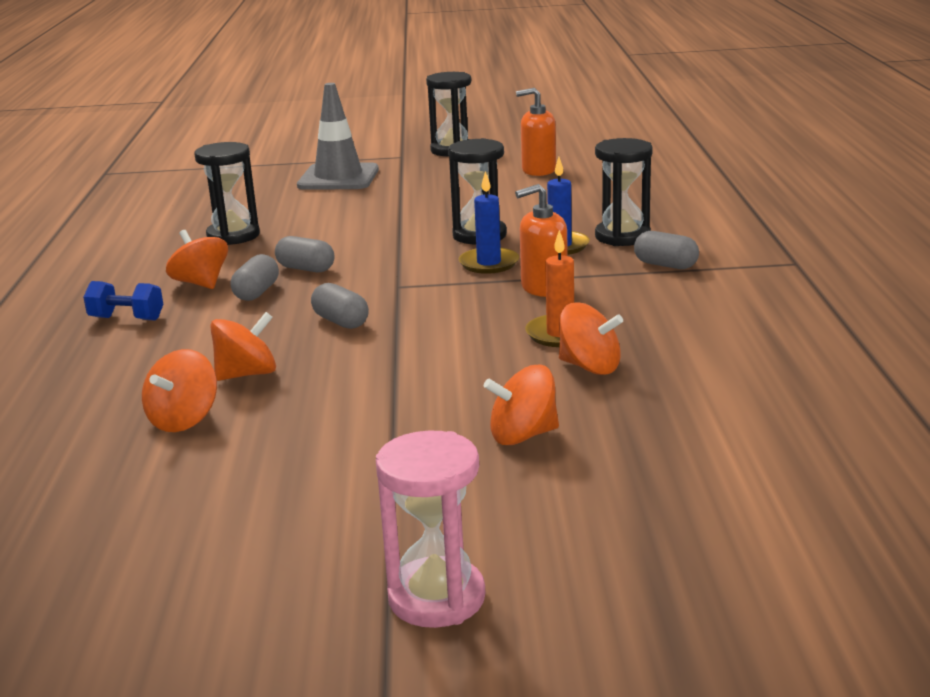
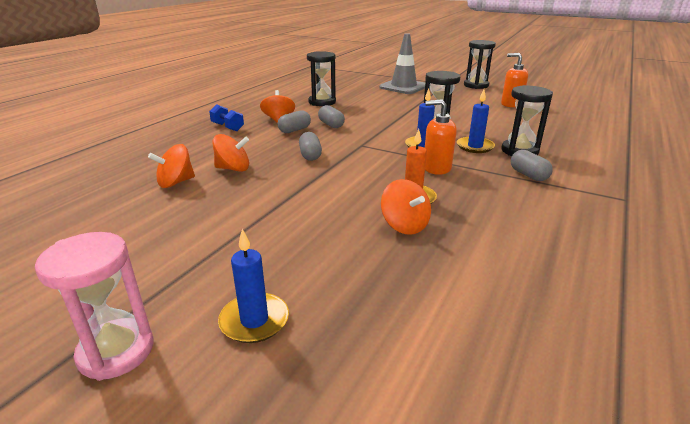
camera: 30 degrees right, 5 degrees up
orange spinning top [484,365,559,445] -> none
none -> blue candle [218,229,289,343]

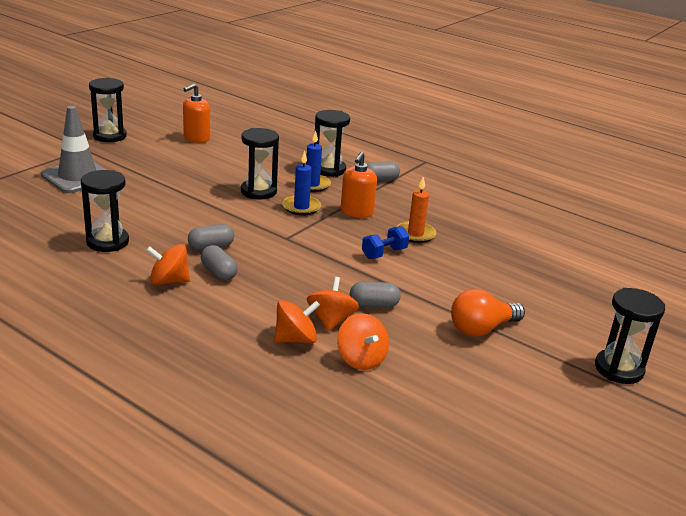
camera: 85 degrees left, 0 degrees up
pink hourglass [35,232,154,381] -> black hourglass [595,288,665,384]
blue dumbbell [209,104,244,131] -> blue dumbbell moved to [362,226,409,259]
blue candle [218,229,289,343] -> none
grey capsule [299,132,322,161] -> grey capsule moved to [350,282,401,308]
orange spinning top [381,179,431,235] -> orange spinning top moved to [274,300,320,344]
none -> orange light bulb [451,289,525,337]

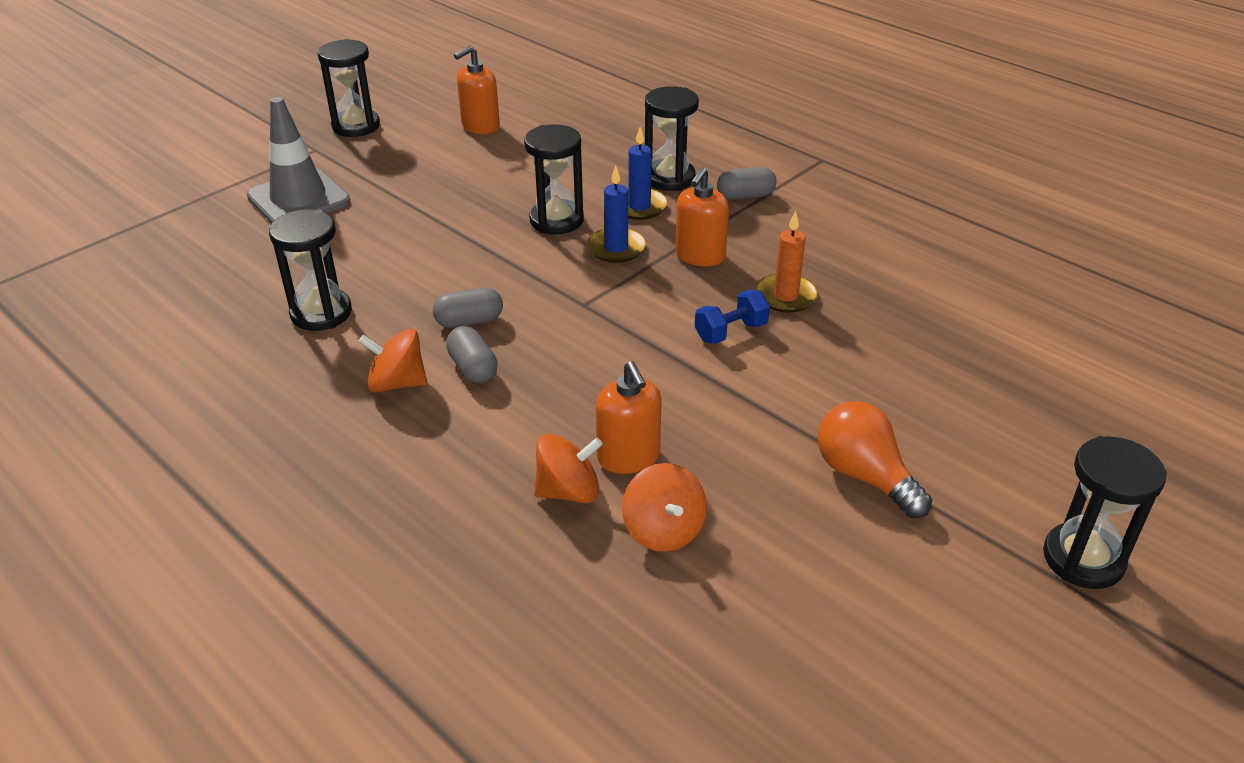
camera: 10 degrees right, 10 degrees up
orange spinning top [307,277,359,331] -> orange soap dispenser [596,361,661,474]
grey capsule [350,282,401,308] -> none
orange light bulb [451,289,525,337] -> orange light bulb turned 75 degrees clockwise [818,401,932,518]

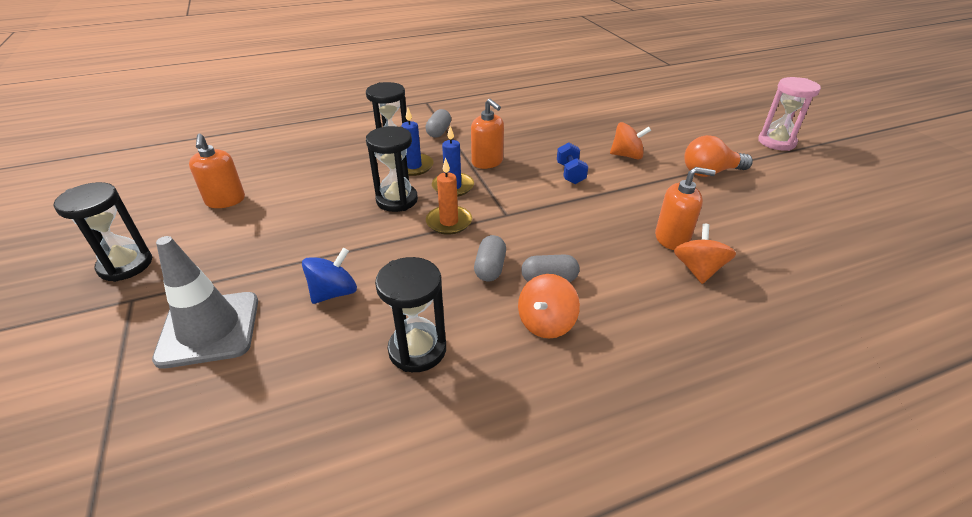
camera: 65 degrees left, 0 degrees up
orange spinning top [622,463,707,552] -> orange spinning top moved to [610,122,651,160]
orange candle [755,211,818,313] -> orange candle moved to [426,157,472,235]
black hourglass [1043,436,1167,589] -> pink hourglass [758,77,821,151]
none -> blue spinning top [302,248,357,304]

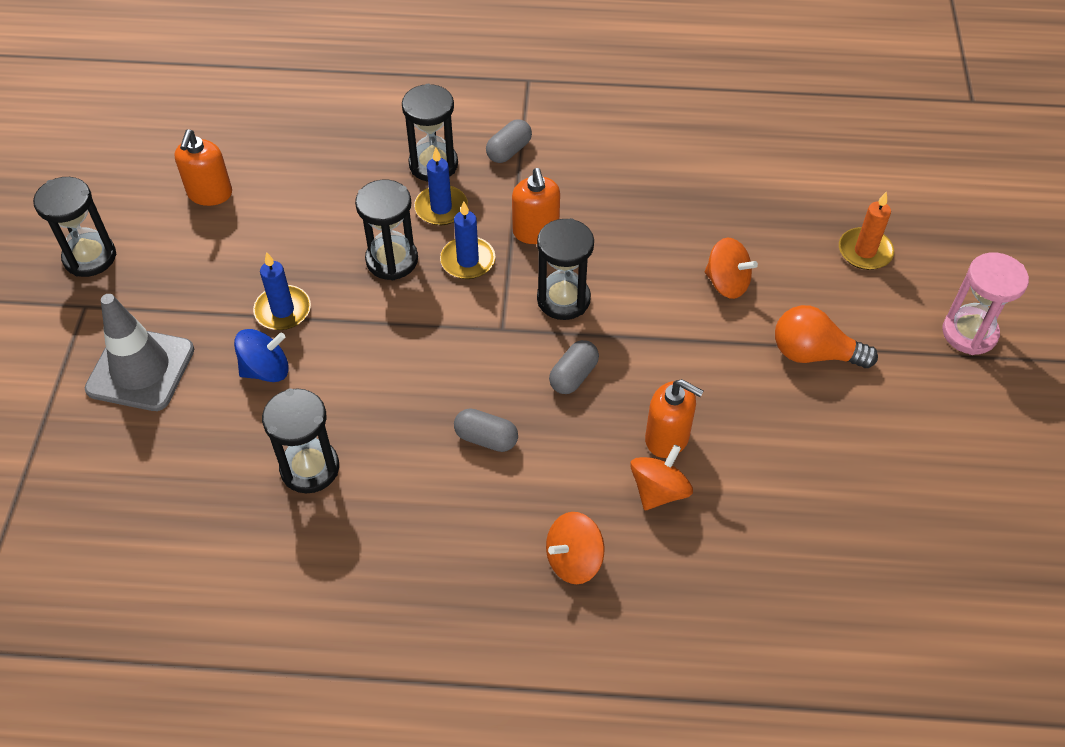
camera: 25 degrees right, 15 degrees up
orange candle [426,157,472,235] -> orange candle moved to [839,192,894,270]
grey capsule [474,235,506,281] -> grey capsule moved to [549,340,599,394]
orange spinning top [518,274,580,339] -> orange spinning top moved to [546,512,604,584]
blue dumbbell [557,142,588,184] -> none
none -> blue candle [253,252,311,330]
none -> black hourglass [537,218,594,320]

